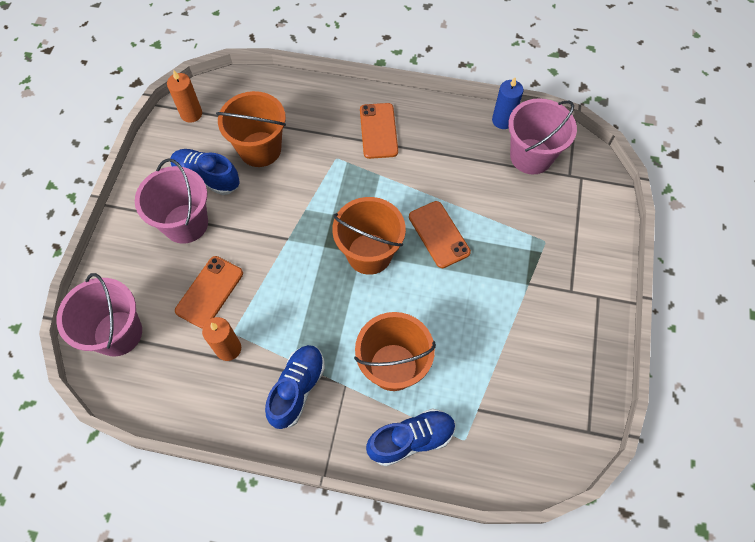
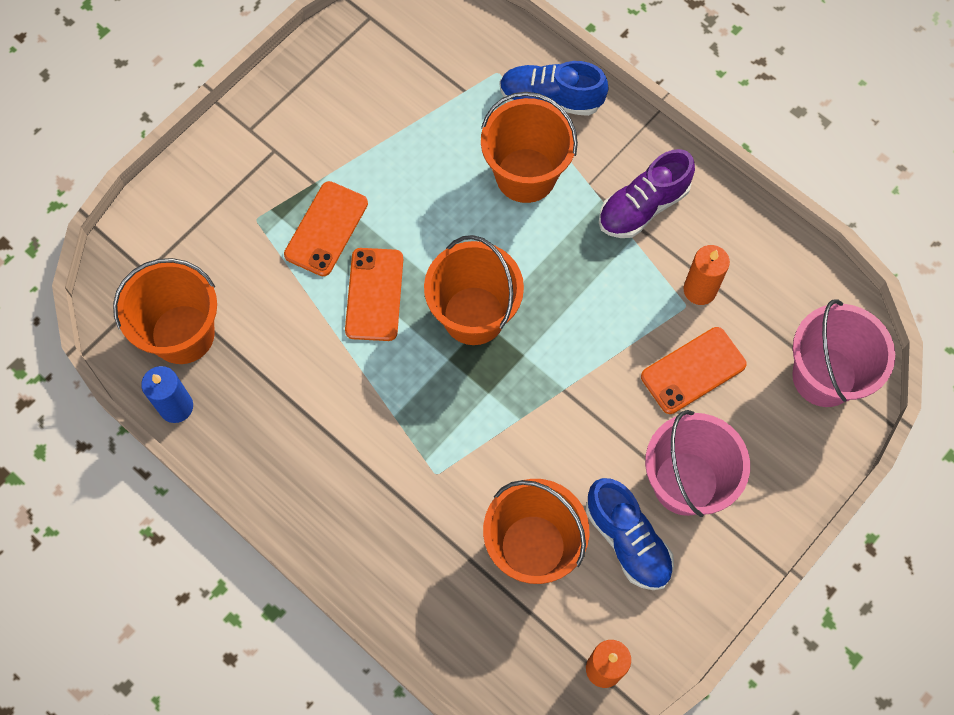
camera: 150 degrees left, 5 degrees up
blue shoe [265,345,325,429] -> purple shoe [599,149,695,238]
orange phone [360,103,398,159] -> orange phone moved to [284,181,368,276]
pink bucket [508,98,577,174] -> orange bucket [113,258,217,364]

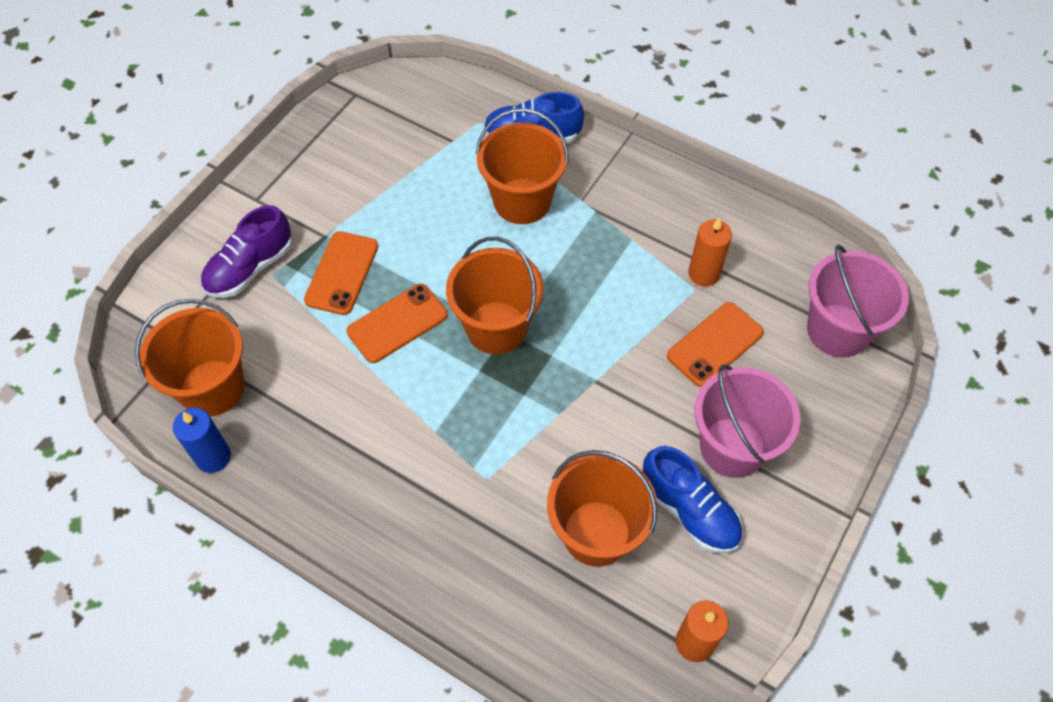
camera: 10 degrees left, 10 degrees down
orange phone [345,248,403,341] -> orange phone turned 60 degrees clockwise [346,283,448,363]
purple shoe [599,149,695,238] -> purple shoe moved to [201,205,292,298]

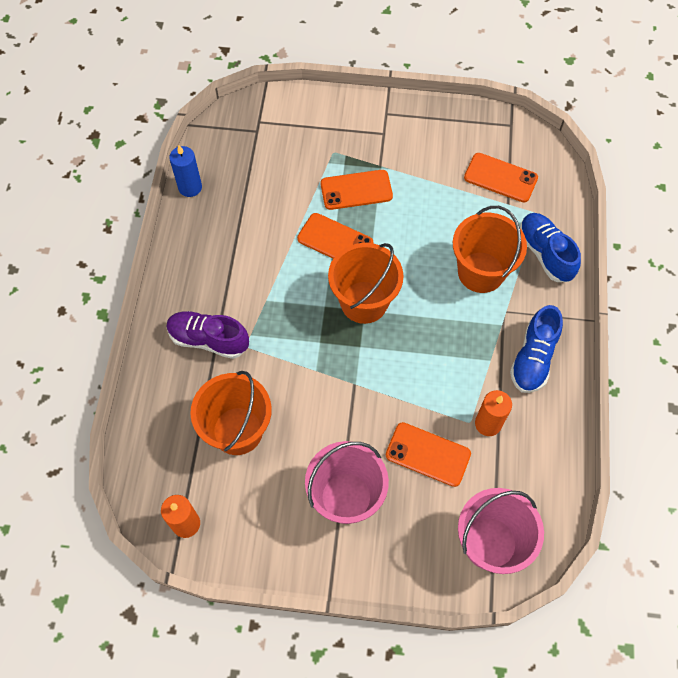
camera: 65 degrees right, 5 degrees up
orange bucket [135,299,244,416] -> none
purple shoe [201,205,292,298] -> purple shoe moved to [167,311,249,359]
blue shoe [643,446,742,553] -> blue shoe moved to [510,305,563,393]
none -> orange phone [464,153,538,202]

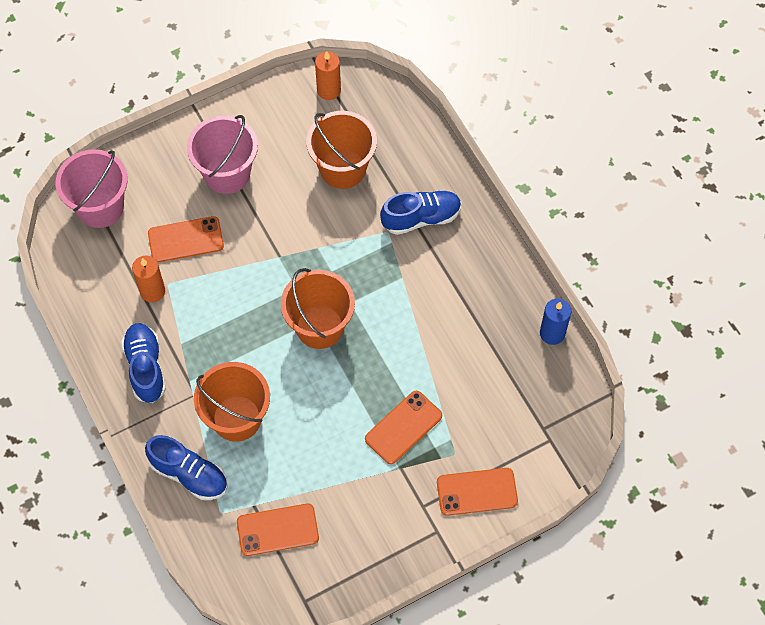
camera: 145 degrees right, 0 degrees up
purple shoe [167,311,249,359] -> blue shoe [380,190,461,235]
orange phone [297,213,373,259] -> orange phone moved to [437,468,518,516]

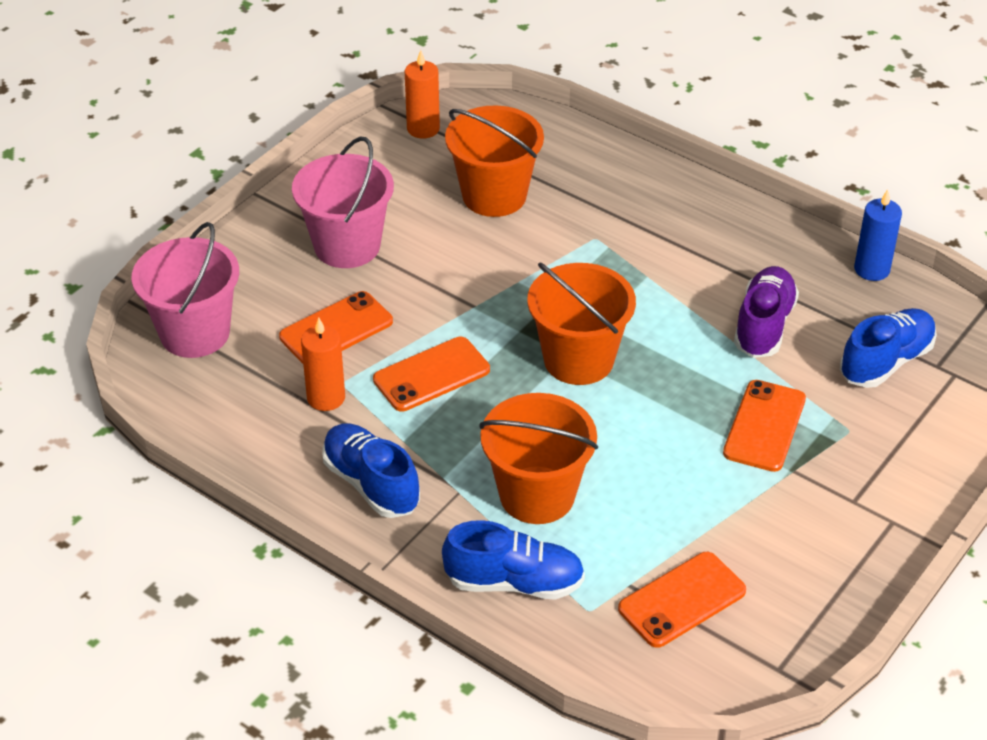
camera: 25 degrees left, 20 degrees down
blue shoe [380,190,461,235] -> blue shoe moved to [840,308,937,388]
orange phone [437,468,518,516] -> orange phone moved to [373,337,490,412]
none -> purple shoe [734,266,799,358]

